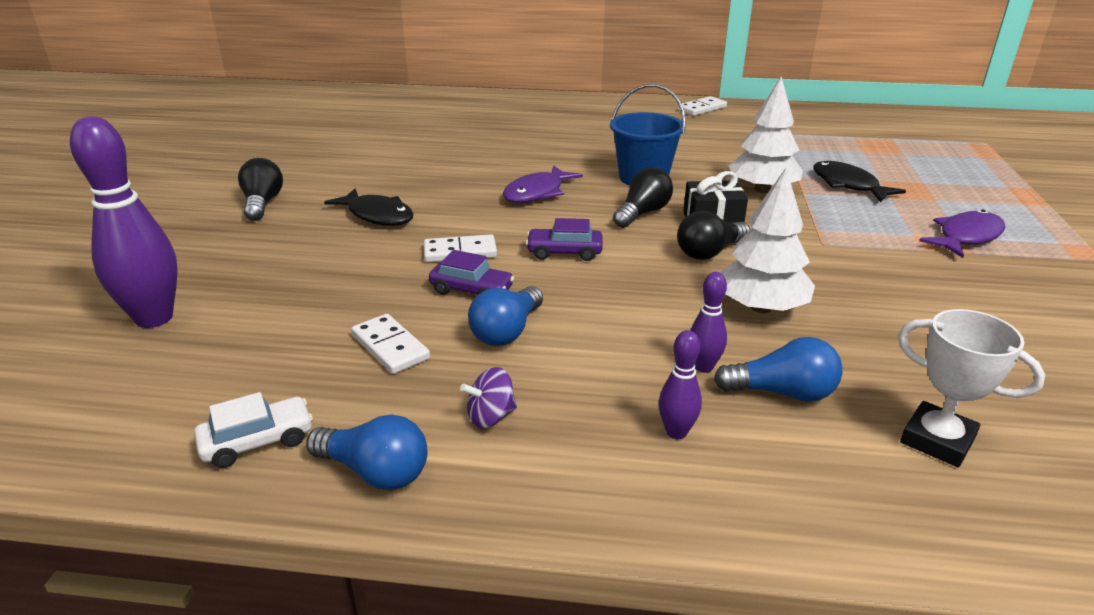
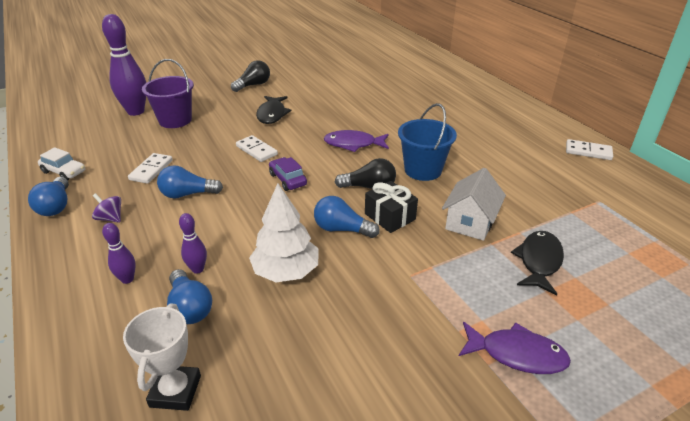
camera: 55 degrees right, 5 degrees up
purple car [429,250,514,295] -> none
black light bulb [677,211,750,260] -> blue light bulb [314,196,380,238]
white tree [729,76,803,193] -> white house [442,168,506,241]
none -> purple bucket [142,59,194,128]

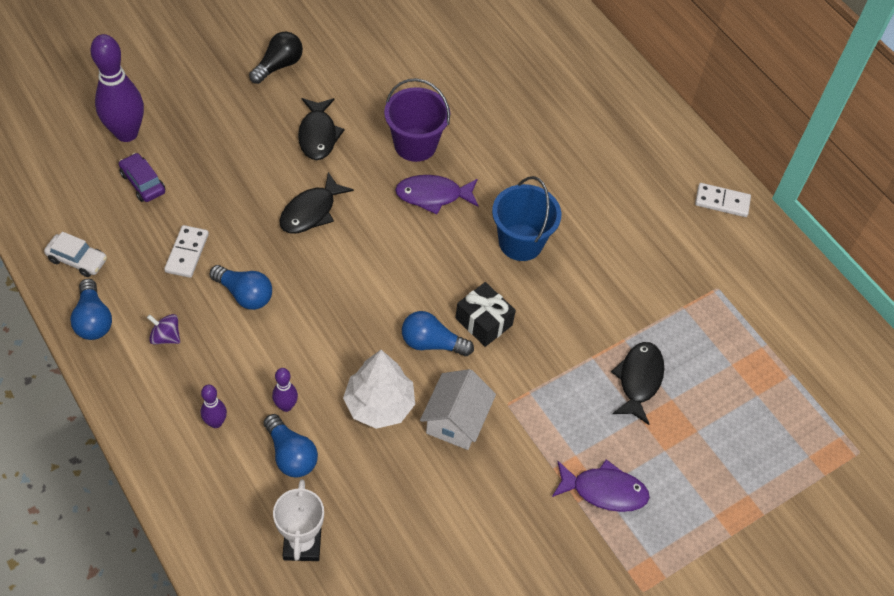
camera: 10 degrees left, 20 degrees up
purple bucket [142,59,194,128] -> purple bucket moved to [384,78,450,162]
blue light bulb [157,165,223,199] -> blue light bulb turned 135 degrees counterclockwise [209,265,272,310]
white domino [236,135,278,162] -> black fish [279,172,354,233]
purple car [269,157,307,191] -> purple car moved to [119,153,165,202]
black light bulb [335,158,396,189] -> none
white house [442,168,506,241] -> white house moved to [420,369,496,450]

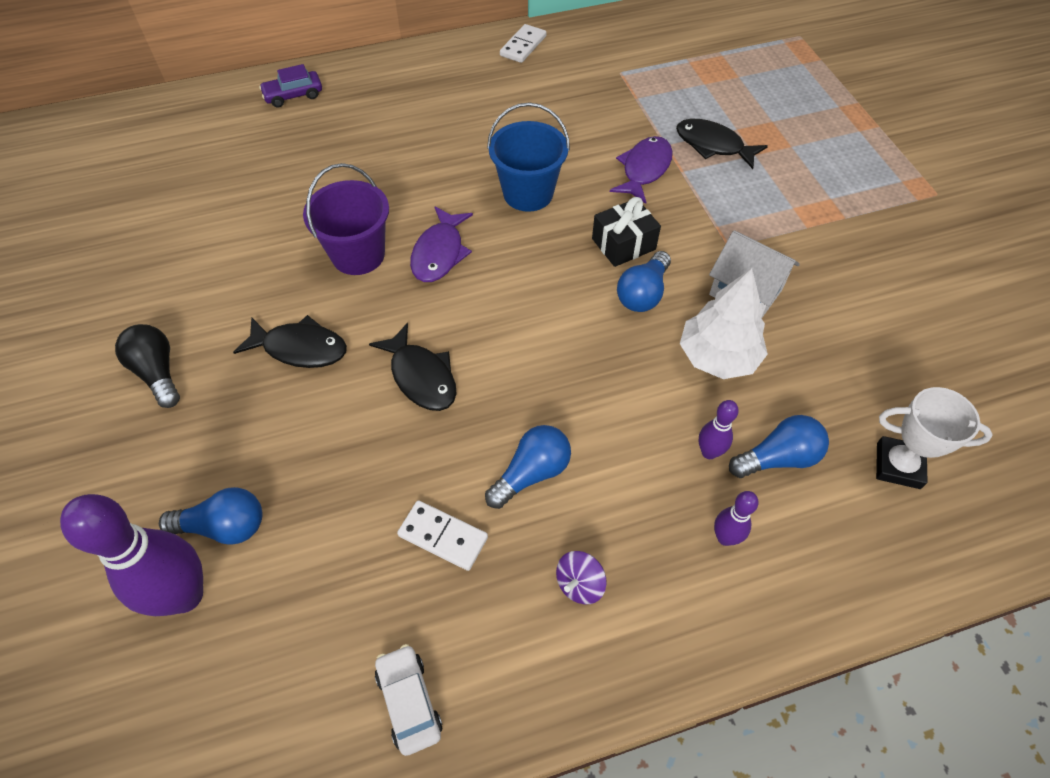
camera: 70 degrees left, 0 degrees up
white car [44,232,107,277] -> white car turned 60 degrees counterclockwise [375,644,443,756]
blue light bulb [70,279,112,340] -> blue light bulb moved to [159,487,262,545]
purple car [119,153,165,202] -> purple car moved to [259,64,322,108]
purple fish [552,459,650,512] -> purple fish moved to [610,136,673,204]

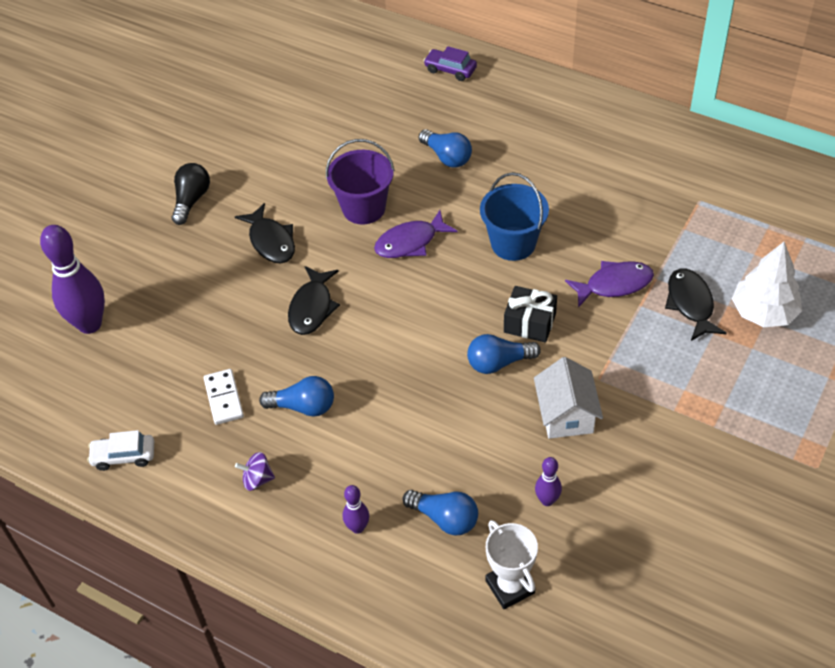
camera: 50 degrees right, 5 degrees down
blue light bulb [159,487,262,545] -> blue light bulb moved to [419,129,472,167]
white car [375,644,443,756] -> white car turned 120 degrees counterclockwise [87,430,154,471]
white domino [500,24,546,63] -> none
white tree [680,268,768,379] -> white tree moved to [732,242,802,327]
purple bowling pin [699,400,739,459] -> purple bowling pin moved to [535,457,562,506]

